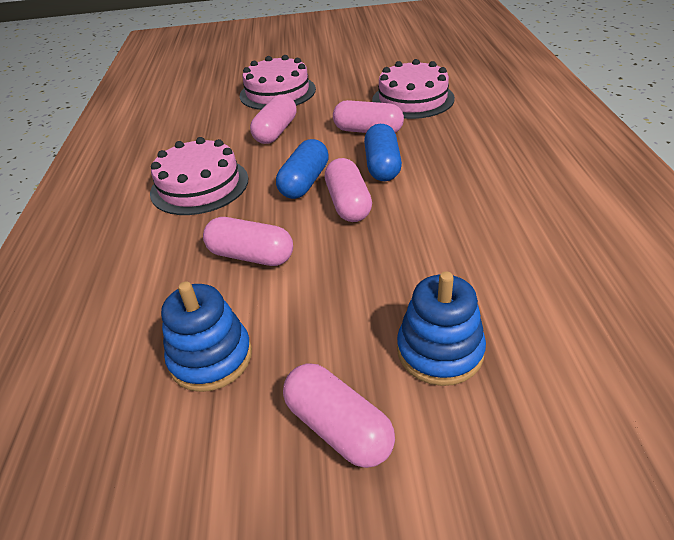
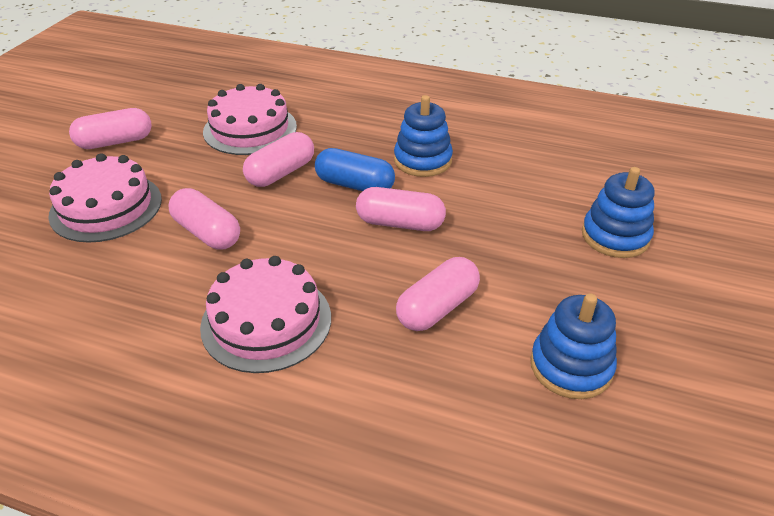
camera: 70 degrees left, 0 degrees up
blue capsule [276,139,329,199] -> none
pink capsule [283,363,395,468] -> pink capsule moved to [69,108,152,149]
none -> blue stacking toy [394,95,453,177]

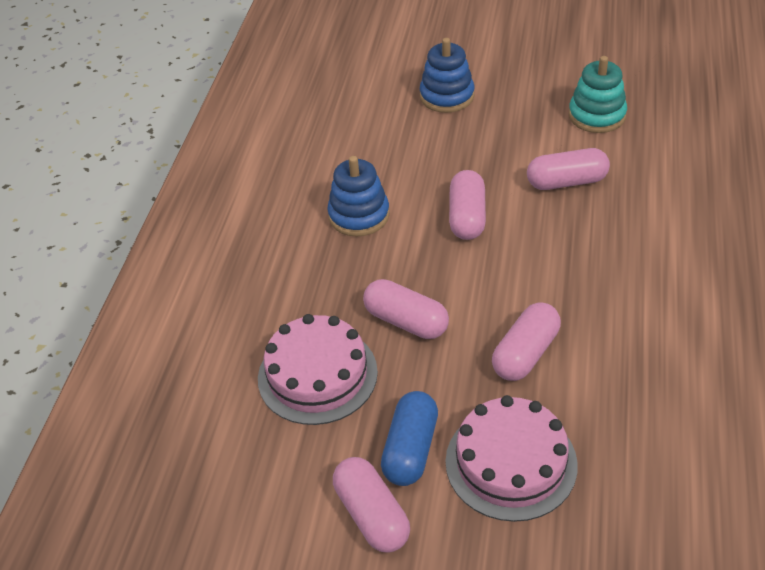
camera: 95 degrees left, 5 degrees up
pink cake [200,256,331,373] -> none
blue capsule [315,148,395,191] -> blue capsule moved to [381,391,438,486]
pink capsule [396,257,480,331] -> pink capsule turned 45 degrees counterclockwise [527,148,610,190]
blue stacking toy [530,293,617,399] -> turquoise stacking toy [569,56,627,133]

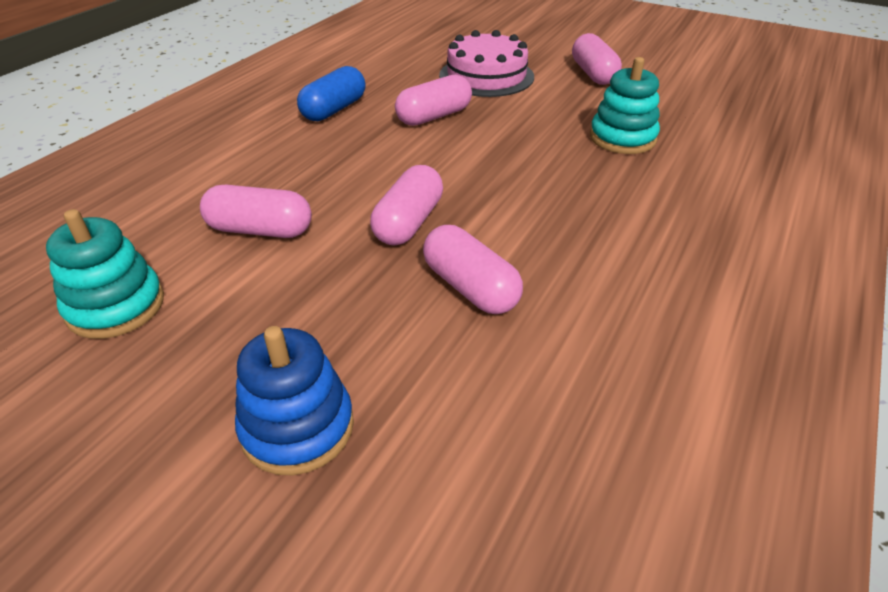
camera: 165 degrees left, 5 degrees down
pink cake [258,314,378,425] -> turquoise stacking toy [590,57,660,154]
blue stacking toy [327,156,390,237] -> none
pink capsule [363,279,449,339] -> pink capsule moved to [423,225,523,314]
blue capsule [381,391,438,486] -> blue capsule moved to [297,66,366,121]

